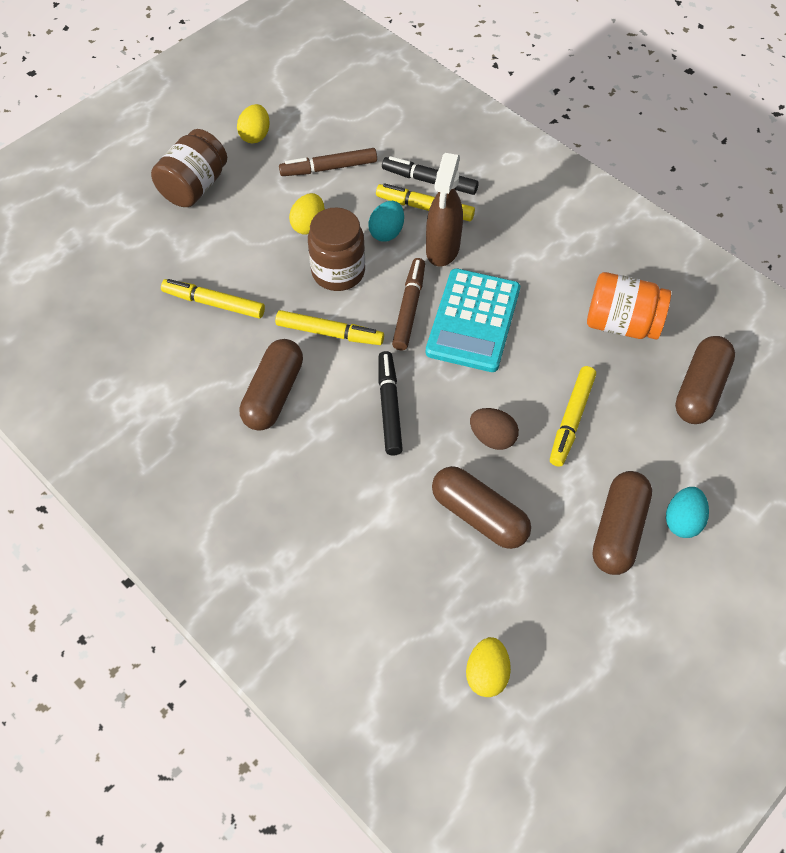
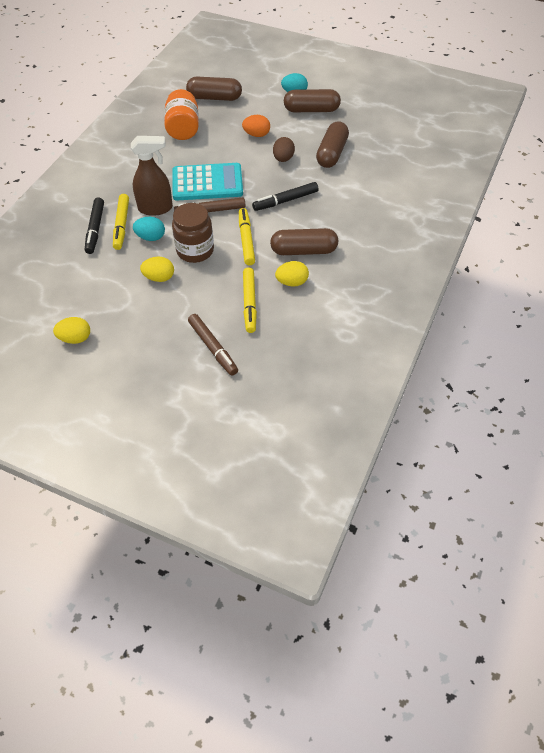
camera: 110 degrees left, 5 degrees down
brown jar [151,129,227,207] -> none
brown marker [279,148,377,176] -> brown marker moved to [188,314,238,376]
yellow egg [466,637,511,697] -> yellow egg moved to [275,261,309,287]
yellow marker [550,366,596,467] -> orange egg [242,115,270,137]

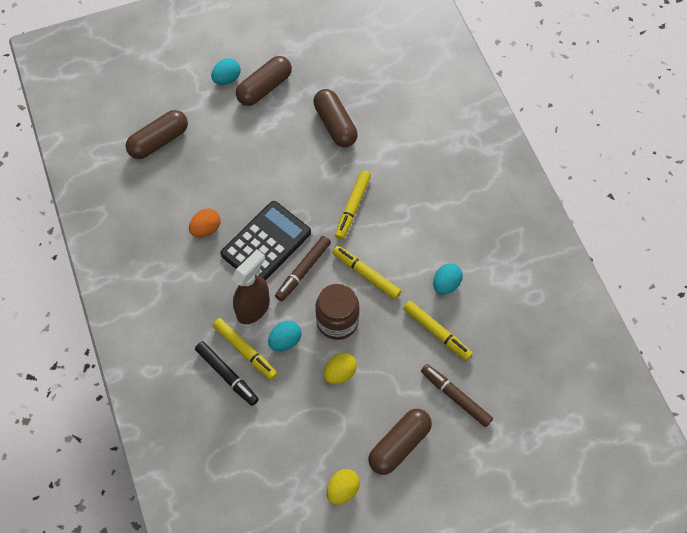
camera: 45 degrees left, 10 degrees up
orange jar [164,89,199,140] -> none
turquoise calculator [172,163,243,201] -> black calculator [220,201,311,280]
brown marker [188,314,238,376] -> brown marker turned 150 degrees counterclockwise [421,364,493,427]
orange egg [242,115,270,137] -> orange egg moved to [189,208,221,237]
black marker [252,182,319,211] -> yellow marker [335,170,371,240]
brown capsule [270,228,338,255] -> brown capsule moved to [368,409,432,475]
brown egg [273,137,295,162] -> none
yellow egg [275,261,309,287] -> turquoise egg [433,263,463,295]

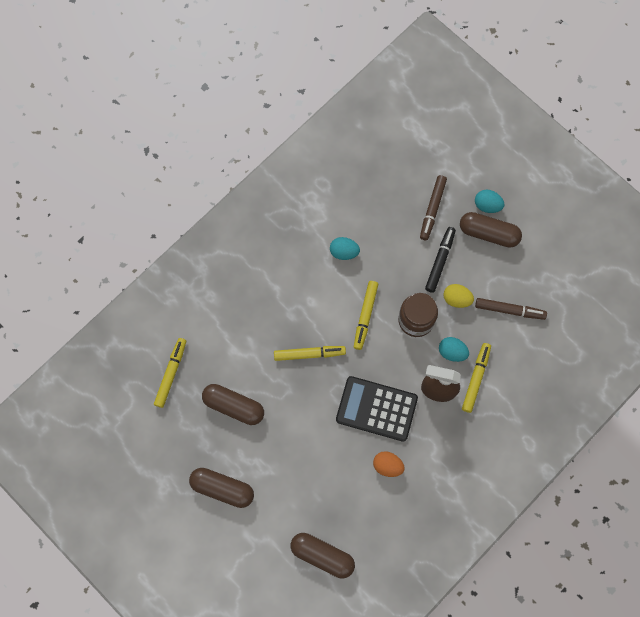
camera: 115 degrees left, 10 degrees up
black marker [195,341,259,406] -> black marker moved to [425,227,456,293]
turquoise egg [211,58,241,85] -> turquoise egg moved to [475,190,505,213]
brown marker [275,236,331,301] -> brown marker moved to [475,298,547,320]
brown capsule [313,89,358,147] -> brown capsule turned 75 degrees clockwise [202,384,264,425]
yellow egg [327,469,360,505] -> none
yellow marker [403,301,473,361] -> yellow marker moved to [154,338,186,408]

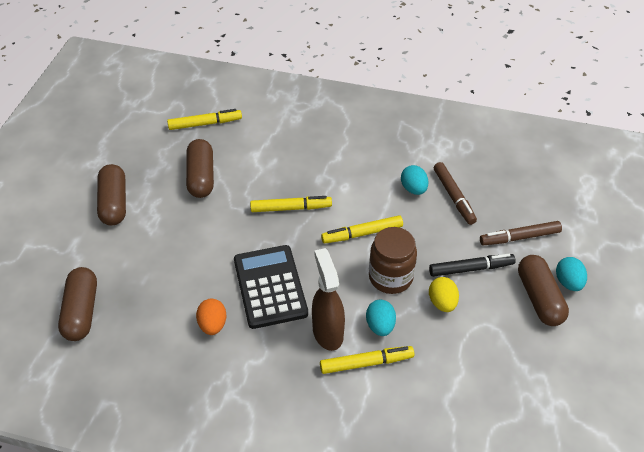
camera: 60 degrees right, 25 degrees down
yellow marker [274,346,346,361] -> yellow marker turned 60 degrees counterclockwise [250,196,332,212]
brown marker [475,298,547,320] -> brown marker moved to [434,162,477,225]

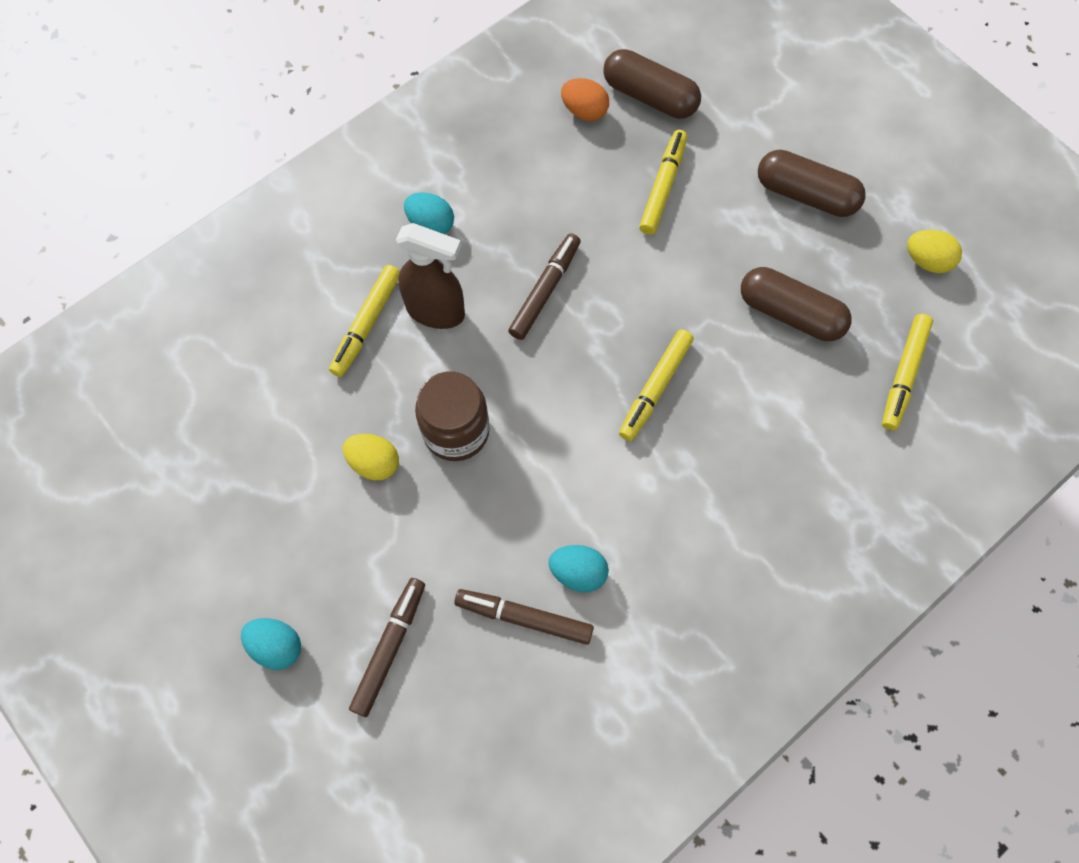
camera: 125 degrees right, 20 degrees up
orange egg [196,299,226,335] -> orange egg moved to [561,78,609,121]
black calculator [234,245,308,329] -> brown marker [508,233,581,340]
yellow marker [321,215,403,243] -> yellow marker moved to [639,130,687,235]
turquoise egg [366,299,396,336] -> turquoise egg moved to [404,192,454,234]
black marker [429,254,516,277] -> none
brown capsule [518,255,569,326] -> none
none -> yellow egg [907,230,962,273]

